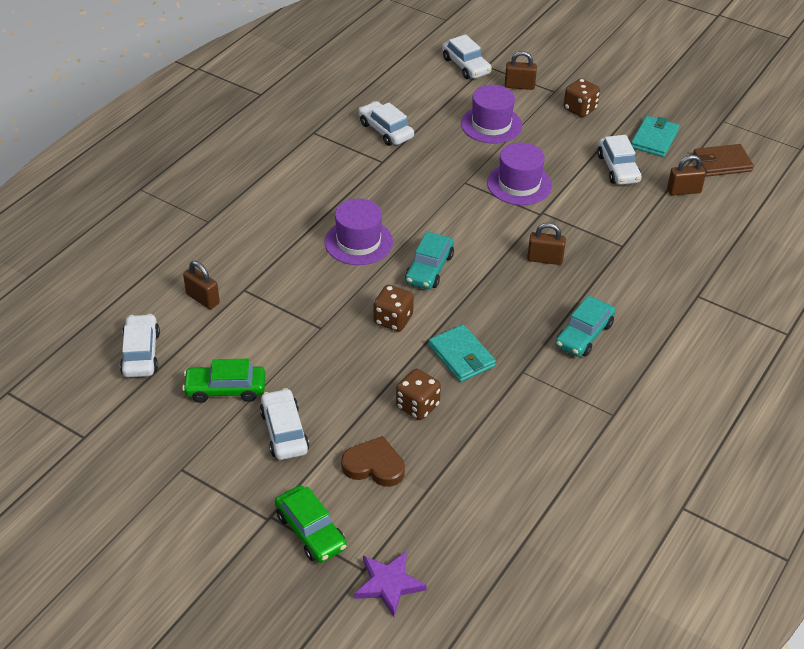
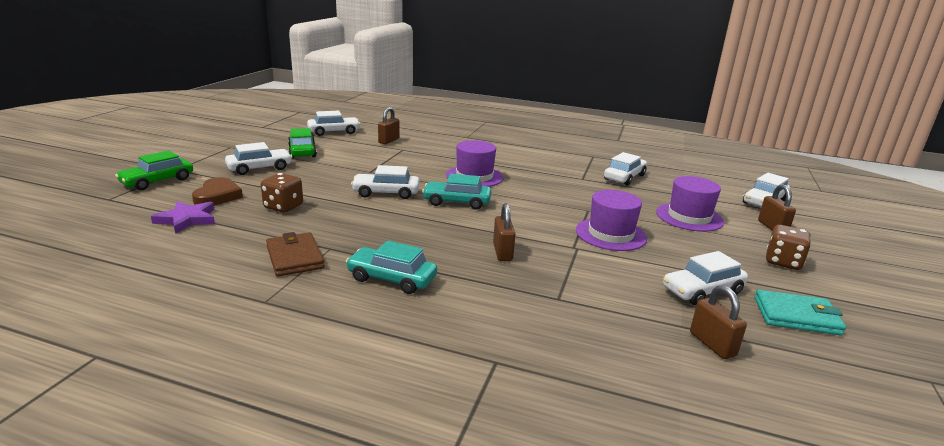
camera: 75 degrees right, 20 degrees down
purple star [354,551,427,617] -> purple star moved to [151,201,215,234]
brown dice [374,285,414,331] -> white car [351,165,420,199]
turquoise wallet [429,324,496,382] -> none
brown wallet [693,144,754,177] -> brown wallet moved to [266,232,325,276]

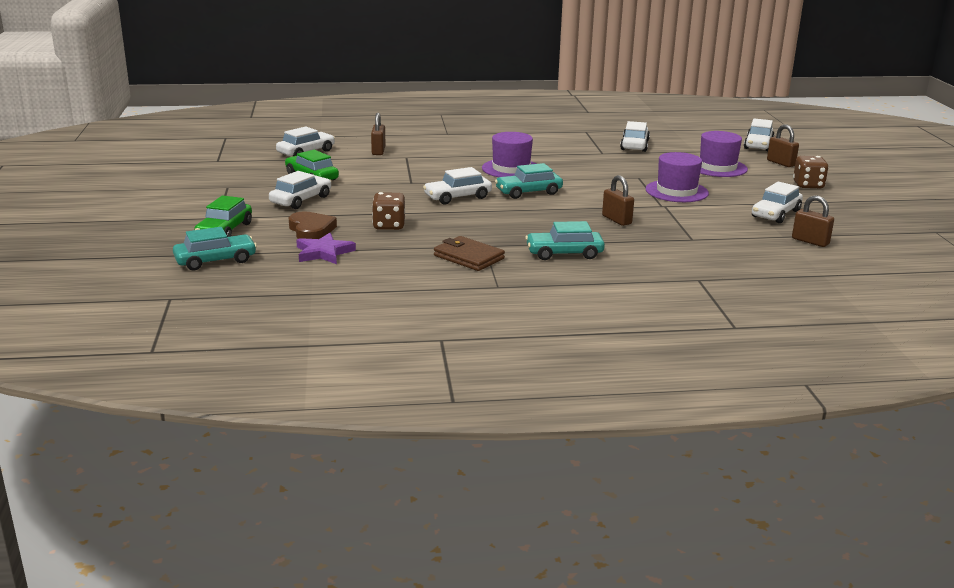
camera: 25 degrees left, 0 degrees up
turquoise wallet [755,290,846,336] -> none
none -> turquoise car [173,227,257,270]

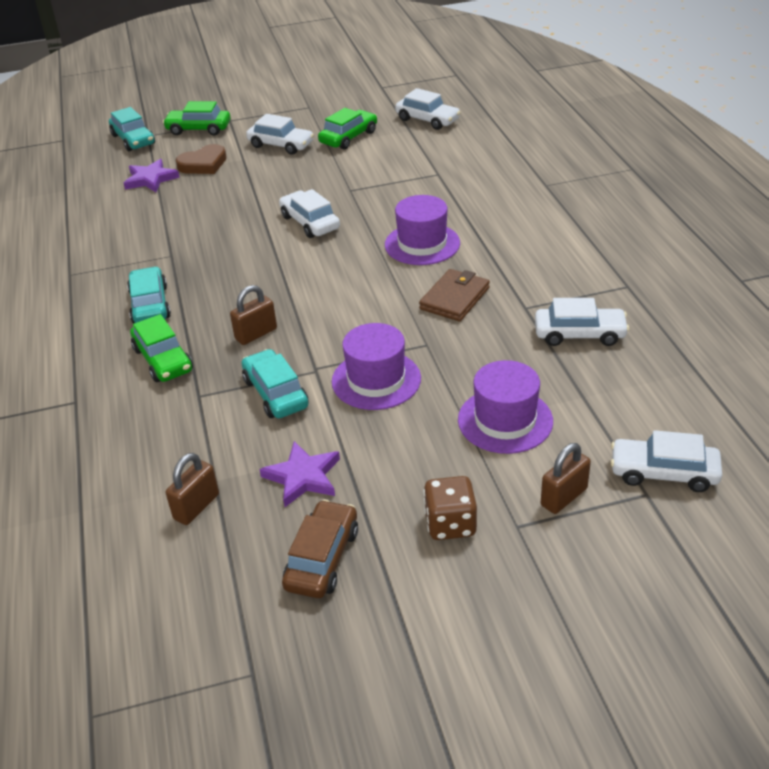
camera: 85 degrees right, 15 degrees up
brown padlock [371,113,386,155] -> none
brown dice [372,192,405,230] -> none
brown wallet [434,236,505,271] -> brown wallet moved to [419,269,490,321]
turquoise car [495,163,563,199] -> turquoise car moved to [241,349,308,418]
white car [752,181,803,223] -> purple star [260,441,340,507]
none -> green car [130,314,193,382]
none -> brown car [282,500,358,598]

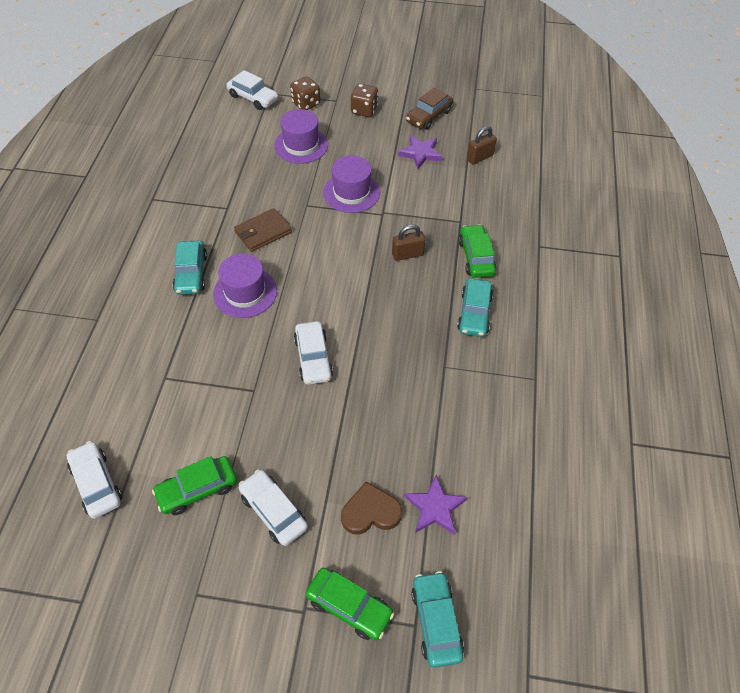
camera: 160 degrees left, 15 degrees up
turquoise car [241,349,308,418] -> turquoise car moved to [173,241,207,295]
white car [535,298,629,346] -> none
brown padlock [541,443,591,514] -> brown dice [290,76,320,110]

